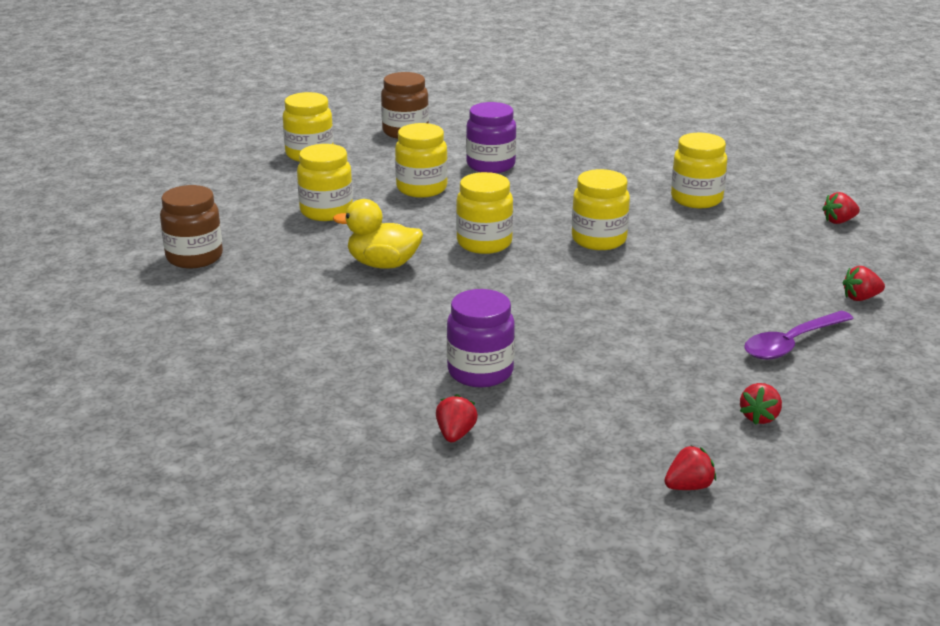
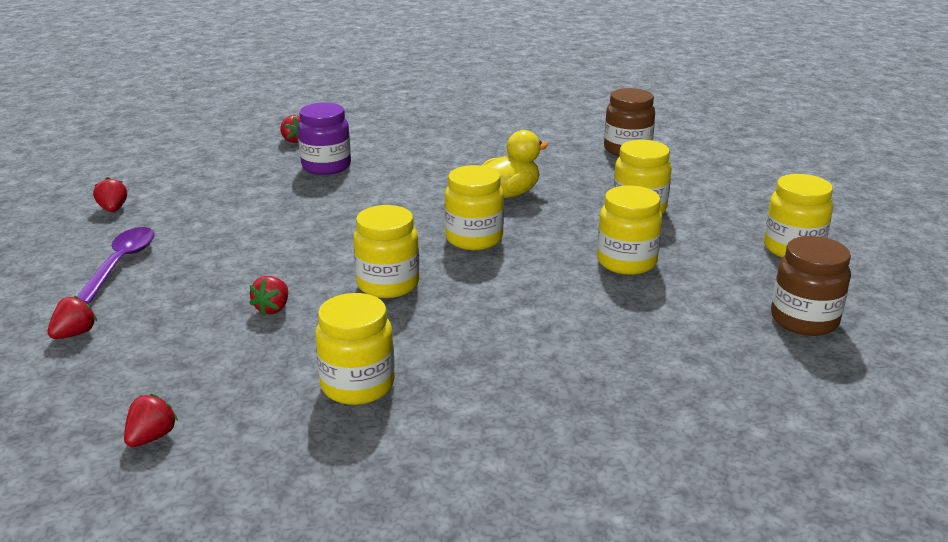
camera: 135 degrees right, 0 degrees up
purple jar [466,102,516,173] -> none
red strawberry [664,446,716,490] -> red strawberry moved to [249,276,288,315]

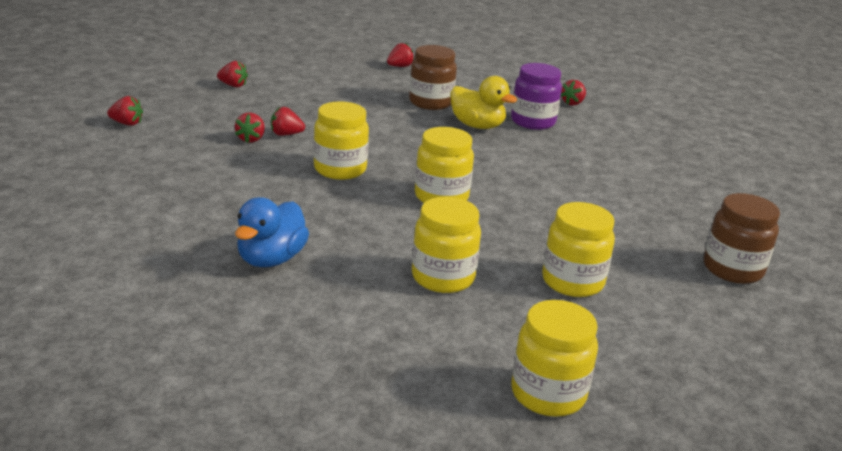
camera: 70 degrees right, 0 degrees up
purple spoon [77,227,155,305] -> none
yellow jar [315,293,395,405] -> none
yellow duck [481,130,548,198] -> yellow duck moved to [450,76,517,129]
brown jar [771,236,851,336] -> brown jar moved to [409,45,457,110]
none -> red strawberry [235,113,265,143]
none -> blue duck [235,197,309,267]

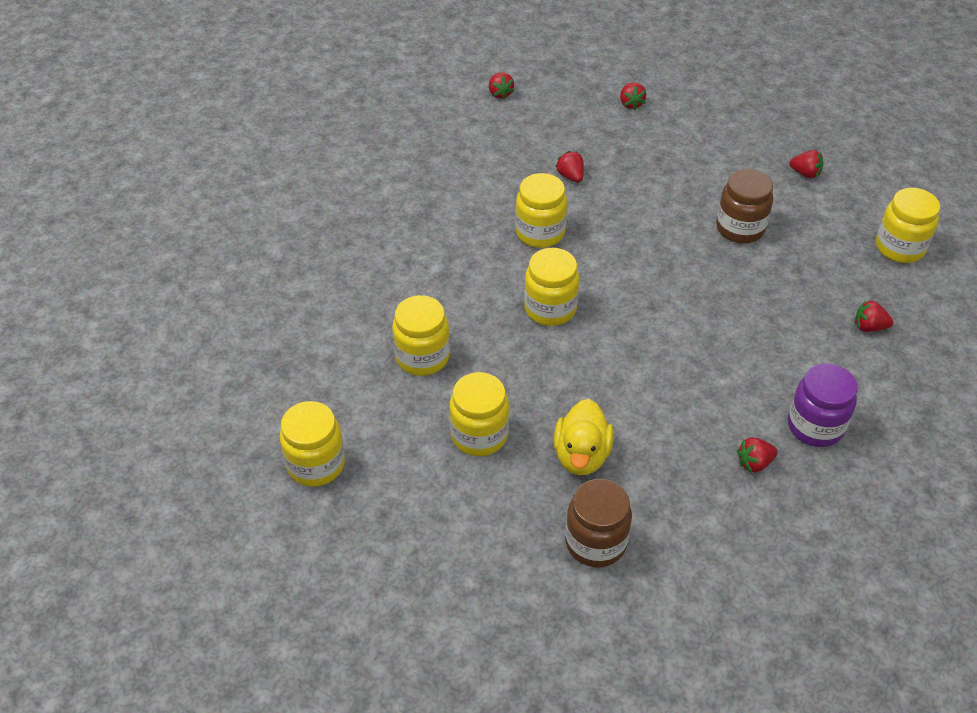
camera: 65 degrees right, 20 degrees up
red strawberry [235,113,265,143] -> red strawberry moved to [737,437,778,473]
blue duck [235,197,309,267] -> none
yellow duck [450,76,517,129] -> yellow duck moved to [553,399,614,475]
purple jar [511,63,562,130] -> purple jar moved to [788,363,858,447]
none -> yellow jar [876,188,940,263]

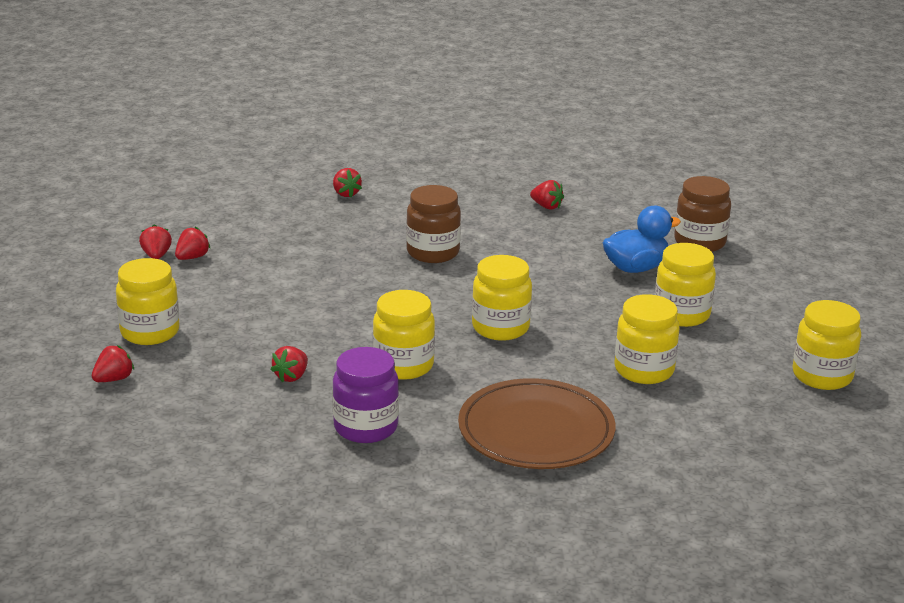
camera: 125 degrees left, 20 degrees down
red strawberry [489,72,514,99] -> red strawberry moved to [175,227,210,260]
yellow duck [553,399,614,475] -> blue duck [603,206,681,273]
brown jar [716,169,773,243] -> brown jar moved to [406,185,461,263]
purple jar [788,363,858,447] -> purple jar moved to [332,347,399,443]
yellow jar [876,188,940,263] -> yellow jar moved to [116,258,179,345]
none -> brown plate [458,378,616,469]

